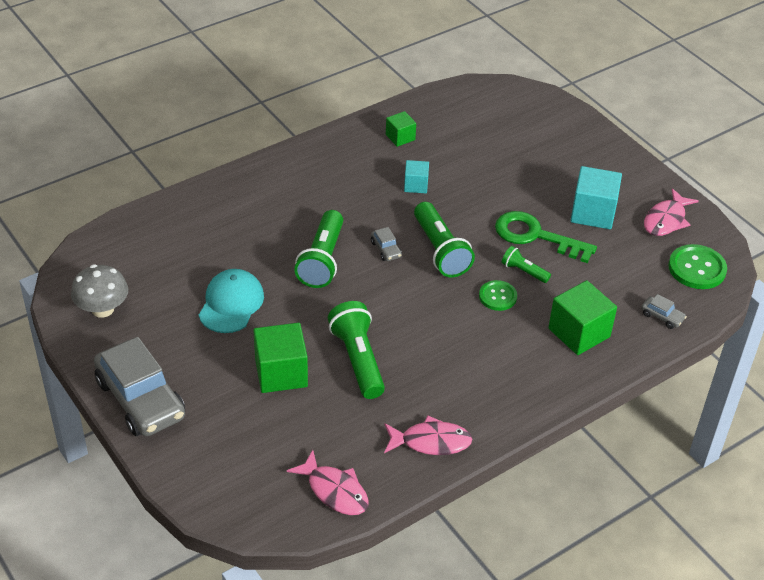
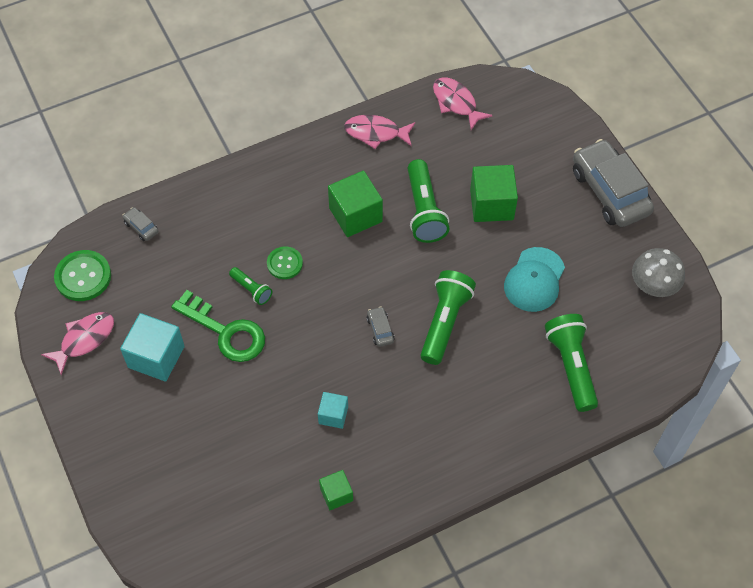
camera: 170 degrees left, 15 degrees up
green flashlight [414,202,475,277] -> green flashlight moved to [545,314,598,412]
green cube [548,280,617,355] -> green cube moved to [328,171,383,237]

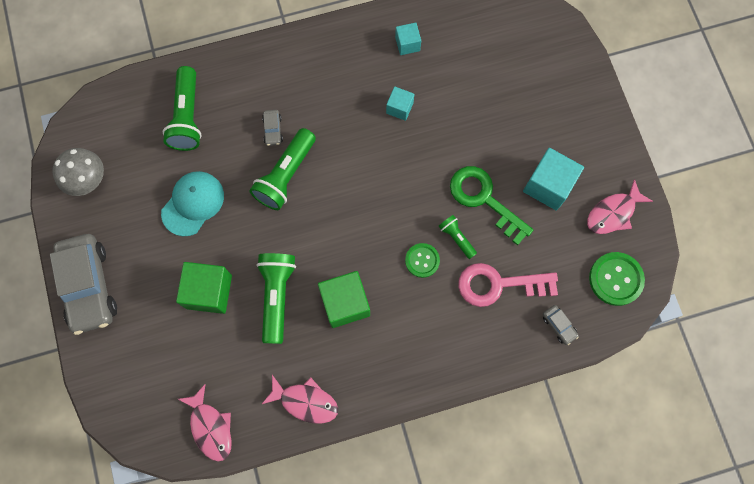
camera: 170 degrees left, 15 degrees up
green cube [319,470,353,510] -> turquoise cube [395,22,421,55]
grey car [367,306,395,347] -> grey car moved to [262,110,283,146]
none -> pink key [458,263,558,307]

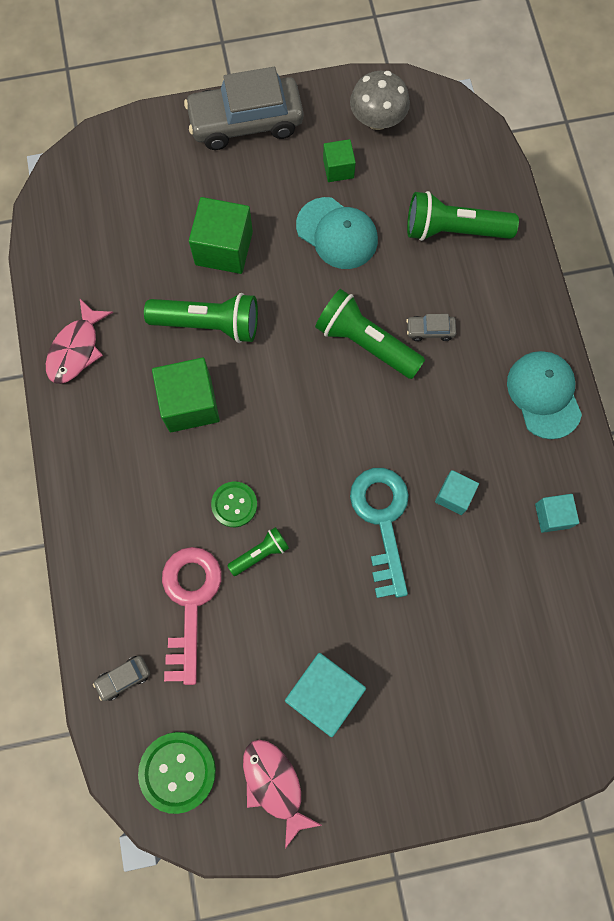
camera: 95 degrees right, 0 degrees up
pink fish [178,384,232,462] -> none
green key [450,166,533,245] -> none
none -> green cube [323,139,356,182]
none -> turquoise key [350,468,409,598]
none -> turquoise cap [507,351,582,439]

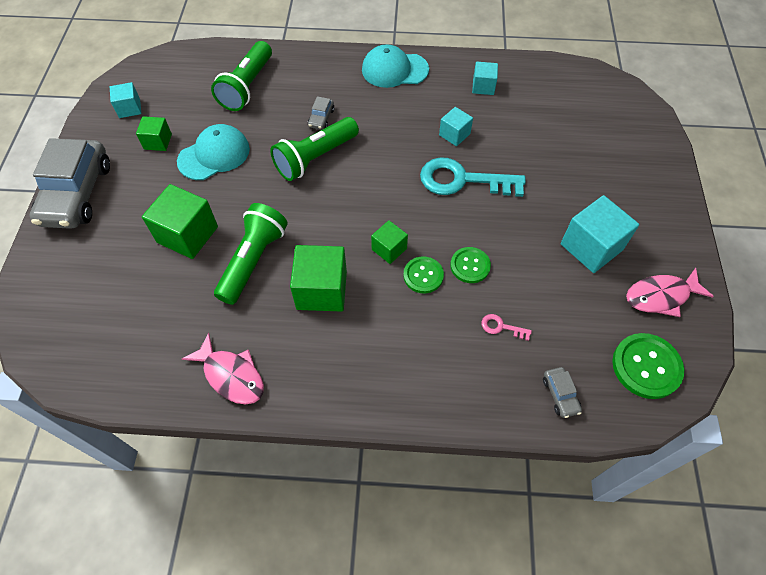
camera: 75 degrees left, 15 degrees down
pink key [162,547,222,685] -> pink key [482,314,532,341], size x0.42
green flashlight [227,527,289,576] -> green button [450,247,491,283]
grey mushroom [350,71,410,130] -> turquoise cube [110,82,141,118]
none -> green cube [371,220,408,264]

